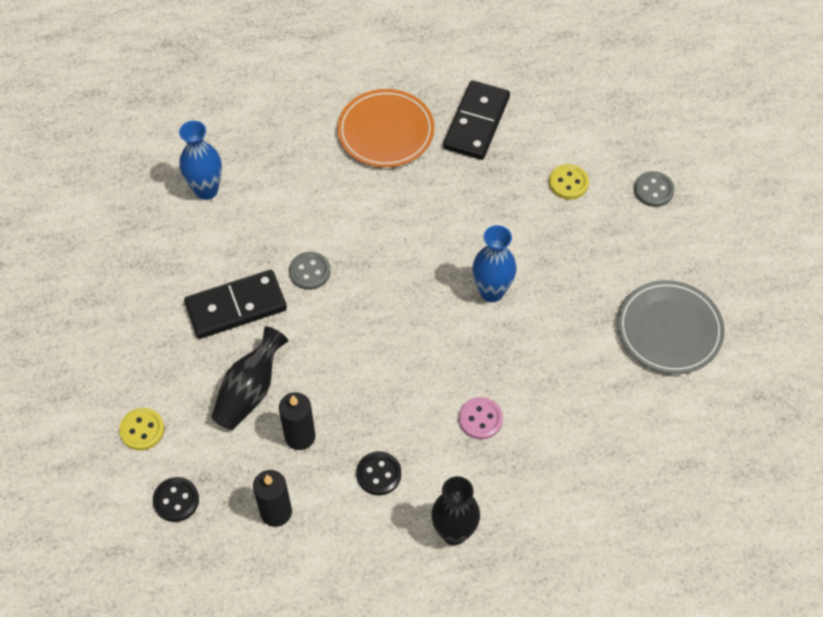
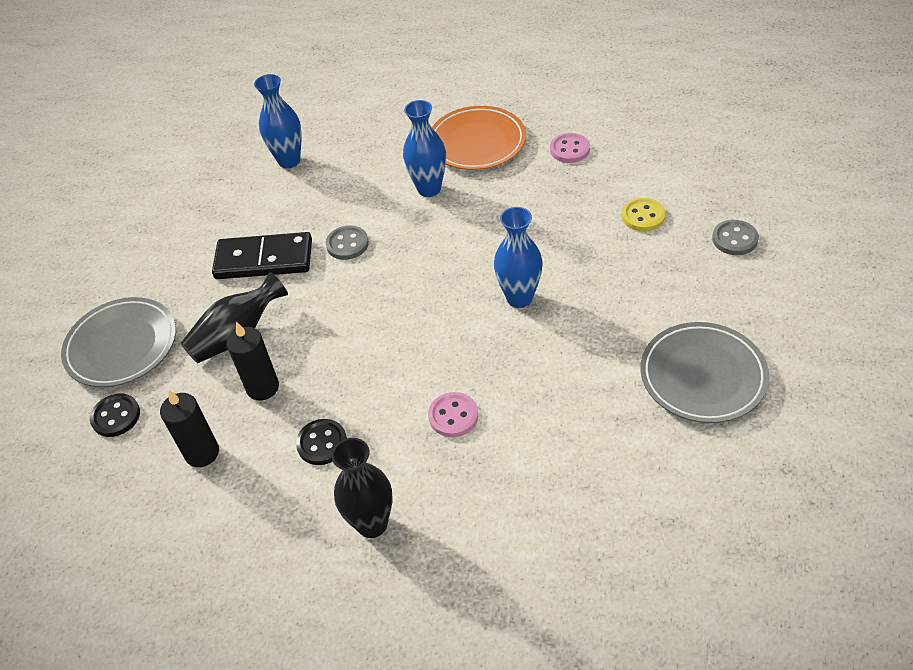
camera: 25 degrees right, 10 degrees down
yellow button [119,408,165,451] -> grey plate [61,297,176,387]
black domino [443,80,510,160] -> pink button [550,133,590,163]
none -> blue vase [403,100,446,197]

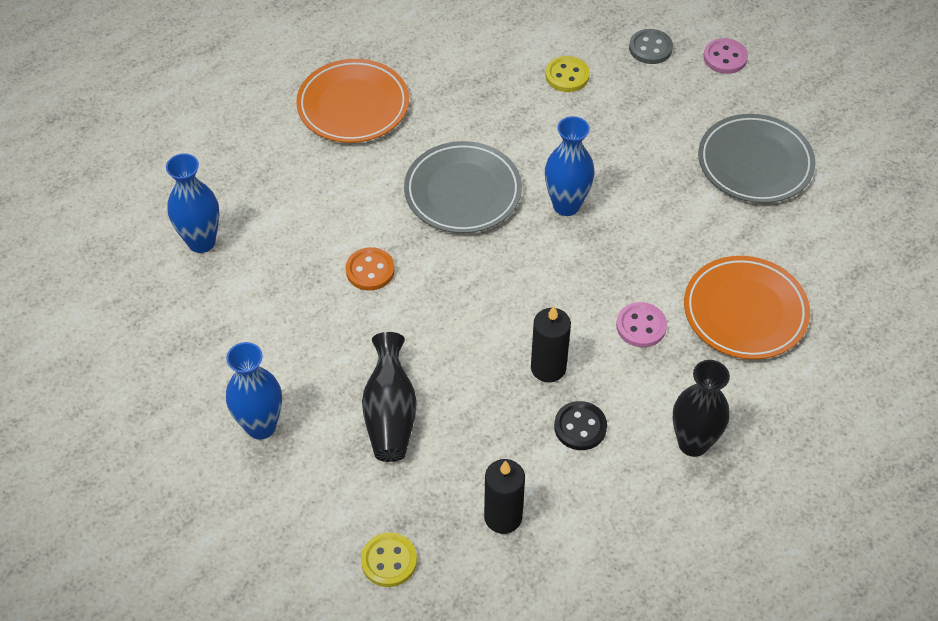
camera: 55 degrees left, 5 degrees up
grey plate [61,297,176,387] -> grey plate moved to [404,141,522,233]
black button [90,393,140,437] -> yellow button [361,532,417,587]
black domino [212,232,312,279] -> none
black candle [227,322,279,401] -> black candle moved to [531,306,571,382]
grey button [326,225,369,260] -> orange button [345,247,395,291]
blue vase [403,100,446,197] -> blue vase moved to [226,342,282,439]
pink button [550,133,590,163] -> pink button moved to [703,38,748,74]
none -> orange plate [684,256,810,360]

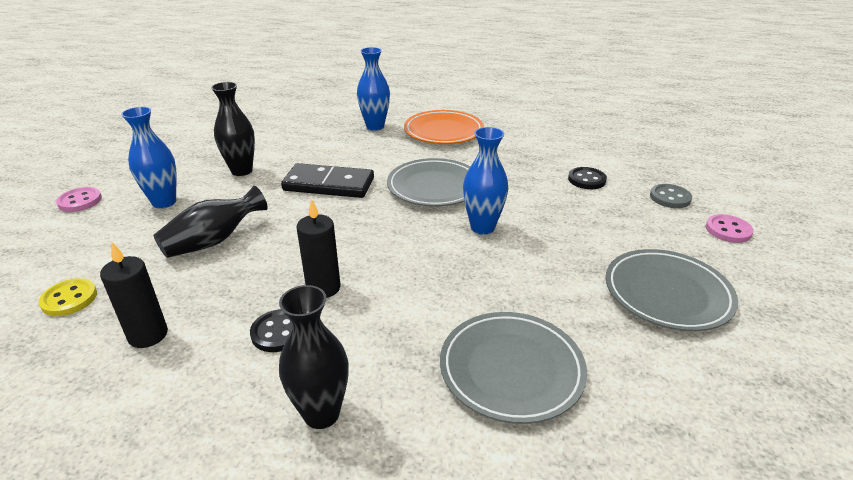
camera: 50 degrees right, 20 degrees down
blue vase [166,153,220,253] -> blue vase moved to [357,47,390,131]
orange button [345,247,395,291] -> black domino [281,163,374,198]
yellow button [545,56,590,92] -> black button [568,167,607,189]
pink button [616,302,667,347] -> pink button moved to [56,187,102,212]
orange plate [684,256,810,360] -> grey plate [440,312,587,424]
none -> black vase [211,82,255,176]

